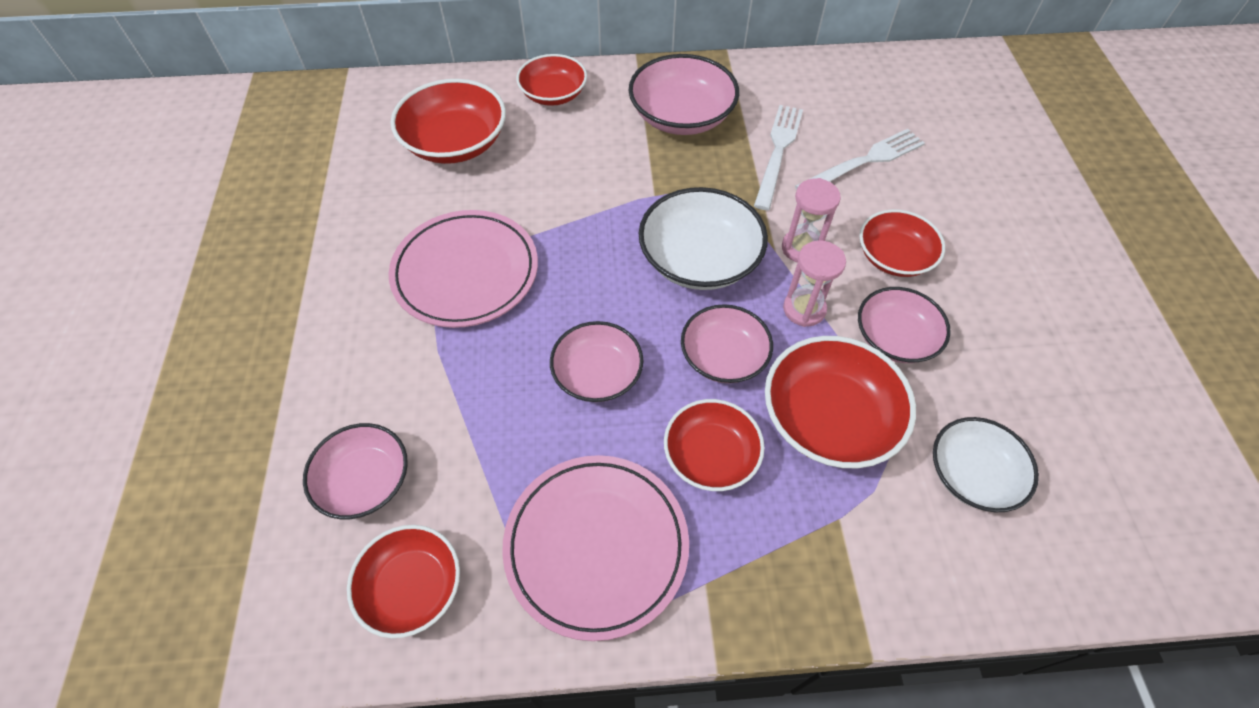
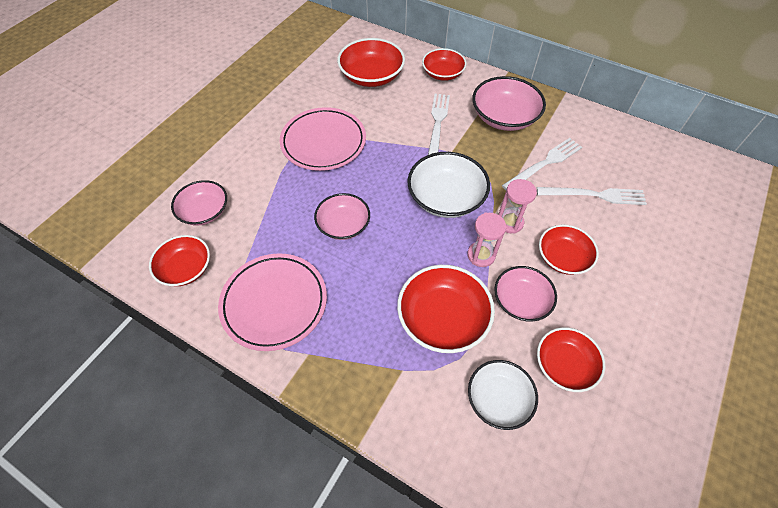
camera: 35 degrees right, 0 degrees up
red bowl [664,399,765,491] -> red bowl moved to [537,327,605,392]
pink bowl [681,304,773,383] -> none
none -> white fork [428,94,450,155]

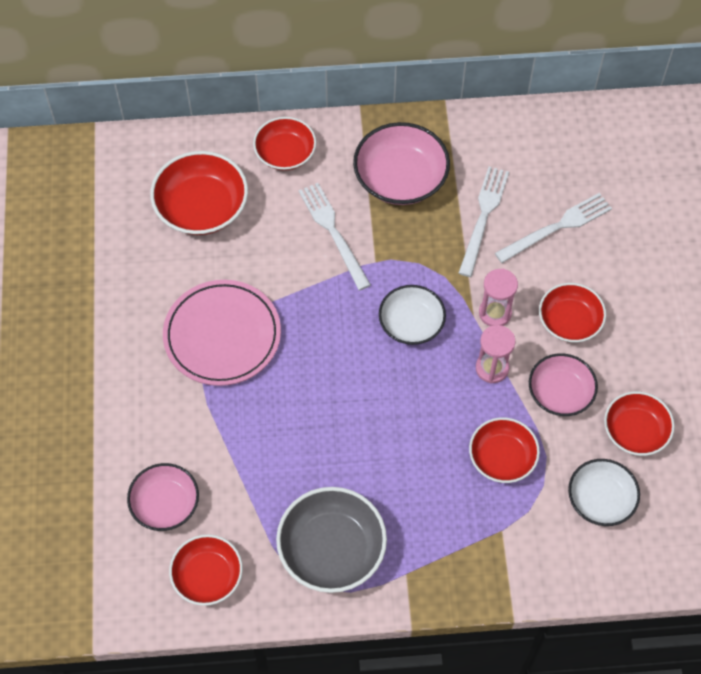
camera: 35 degrees left, 5 degrees up
pink plate [218,253,327,351] -> grey bowl [276,487,387,593]
pink bowl [314,193,370,240] -> none
red bowl [397,265,495,353] -> red bowl [469,417,540,483], size x0.66
white bowl [407,152,490,218] -> white bowl [379,285,446,345], size x0.66

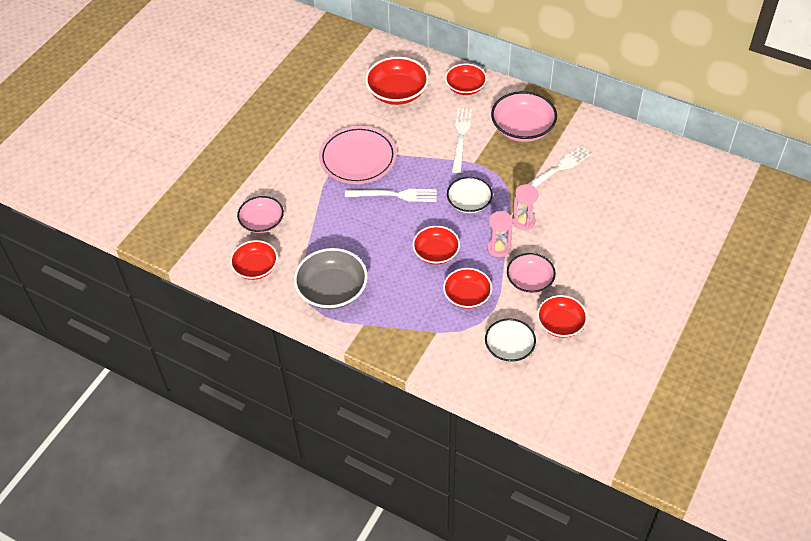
camera: 35 degrees right, 10 degrees down
white fork [495,193,612,263] -> white fork moved to [345,189,437,202]
red bowl [539,283,606,342] -> red bowl moved to [412,226,460,265]

